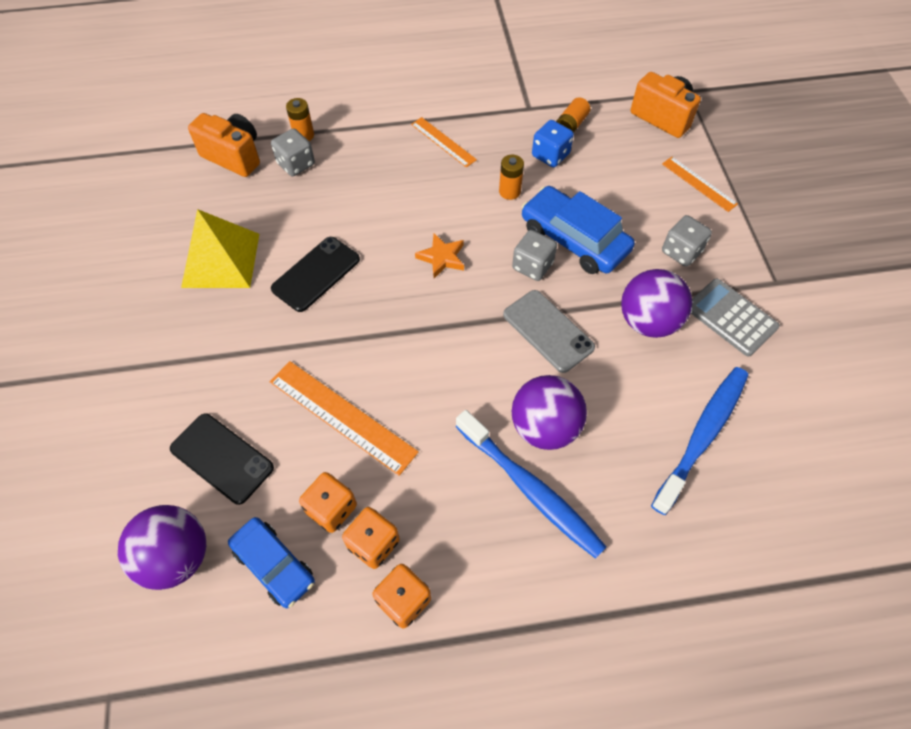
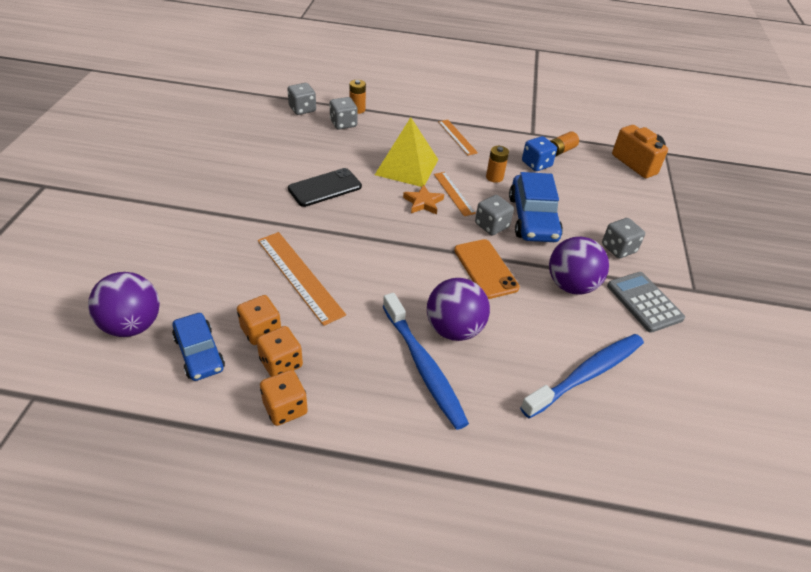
camera: 15 degrees right, 15 degrees down
black phone [170,413,274,505] -> none
yellow pyramid [181,209,259,288] -> yellow pyramid moved to [375,117,438,187]
orange camera [188,113,260,177] -> grey dice [287,83,316,115]
grey phone [503,290,595,373] -> orange phone [454,239,520,299]
blue car [522,186,635,274] -> blue car turned 150 degrees counterclockwise [509,172,563,242]
orange ruler [662,157,738,212] -> orange ruler moved to [434,172,476,216]

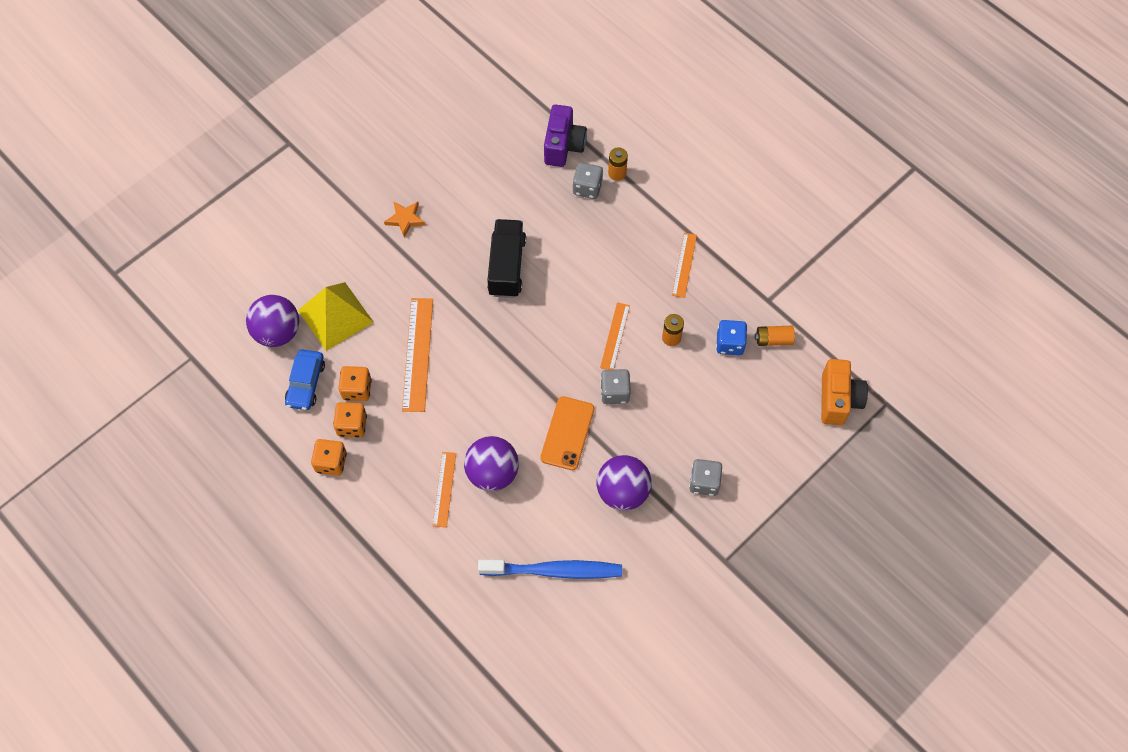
camera: 40 degrees right, 20 degrees up
grey dice [287,83,316,115] -> purple camera [544,105,587,167]
black phone [288,168,362,207] -> black truck [487,219,526,298]
yellow pyramid [375,117,438,187] -> yellow pyramid moved to [298,282,374,351]
blue toothbrush [383,293,469,430] -> orange ruler [433,452,456,528]
orange star [403,185,444,215] -> orange star moved to [384,201,425,238]
blue car [509,172,563,242] -> none
grey calculator [607,272,685,333] -> none

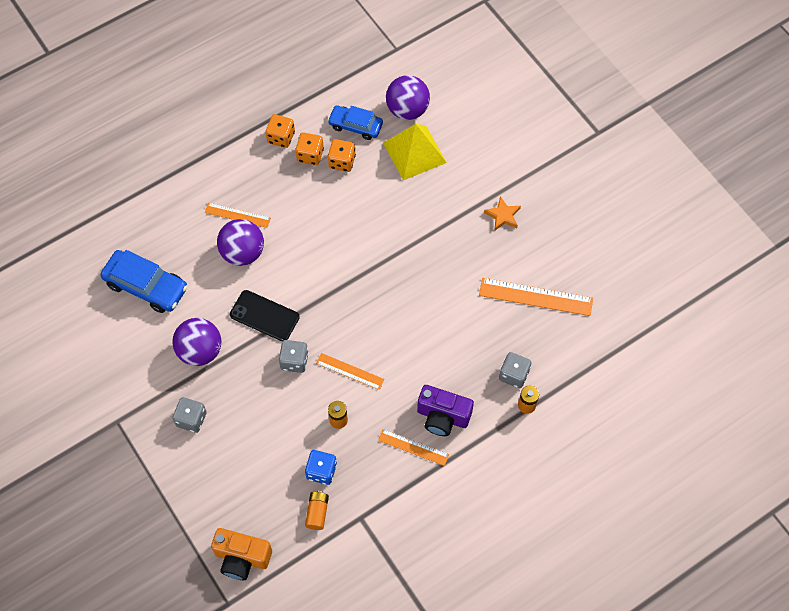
camera: 100 degrees right, 0 degrees up
orange ruler [402,298,433,412] -> orange ruler moved to [479,278,593,316]
blue toothbrush [478,560,622,579] -> blue car [101,250,188,313]
black truck [487,219,526,298] -> none
orange phone [540,396,594,470] -> black phone [230,290,300,341]
purple camera [544,105,587,167] -> purple camera moved to [417,385,474,436]

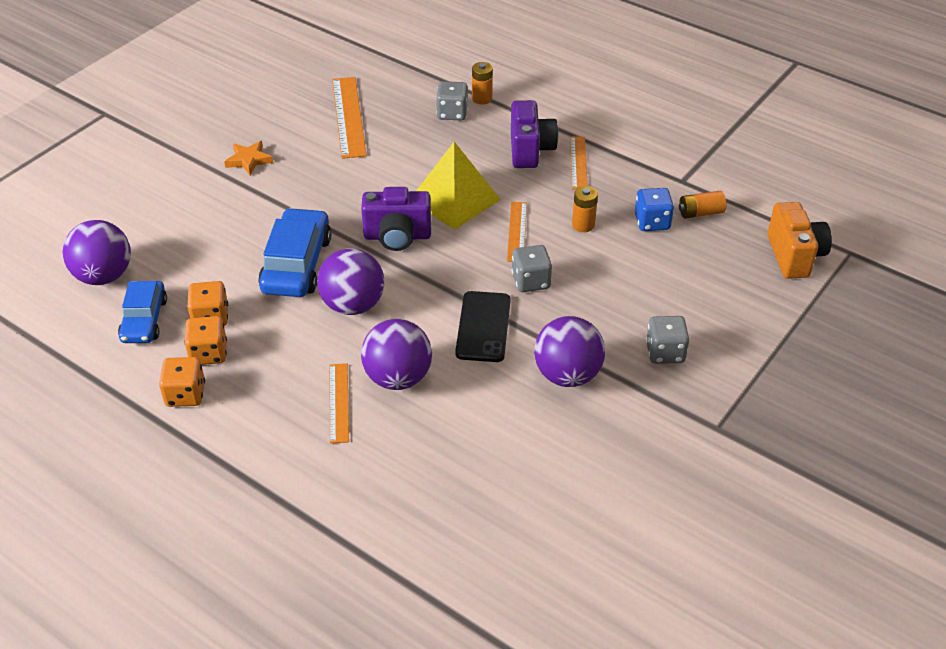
camera: 110 degrees left, 20 degrees down
blue car [101,250,188,313] -> blue car moved to [258,208,331,297]
yellow pyramid [383,124,447,180] -> yellow pyramid moved to [416,142,501,230]
none -> purple ball [317,248,384,315]
none -> purple camera [361,187,431,251]

